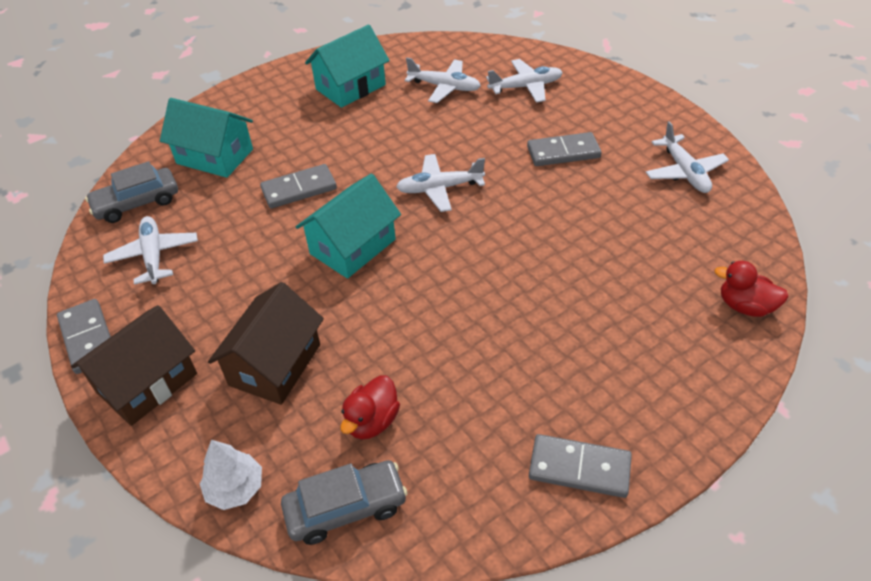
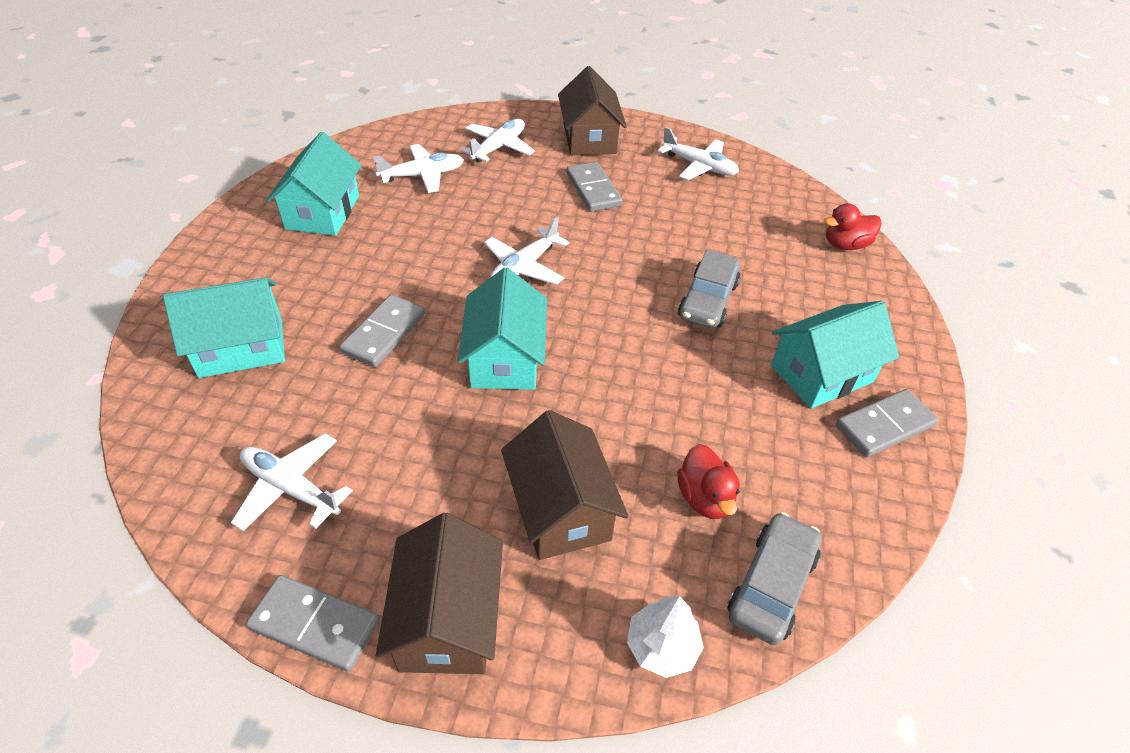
camera: 45 degrees left, 0 degrees up
grey car [85,161,178,223] -> grey car moved to [678,249,741,329]
grey domino [527,132,602,166] -> grey domino turned 60 degrees counterclockwise [567,162,623,212]
none -> brown house [558,66,627,155]
none -> turquoise house [771,301,899,409]

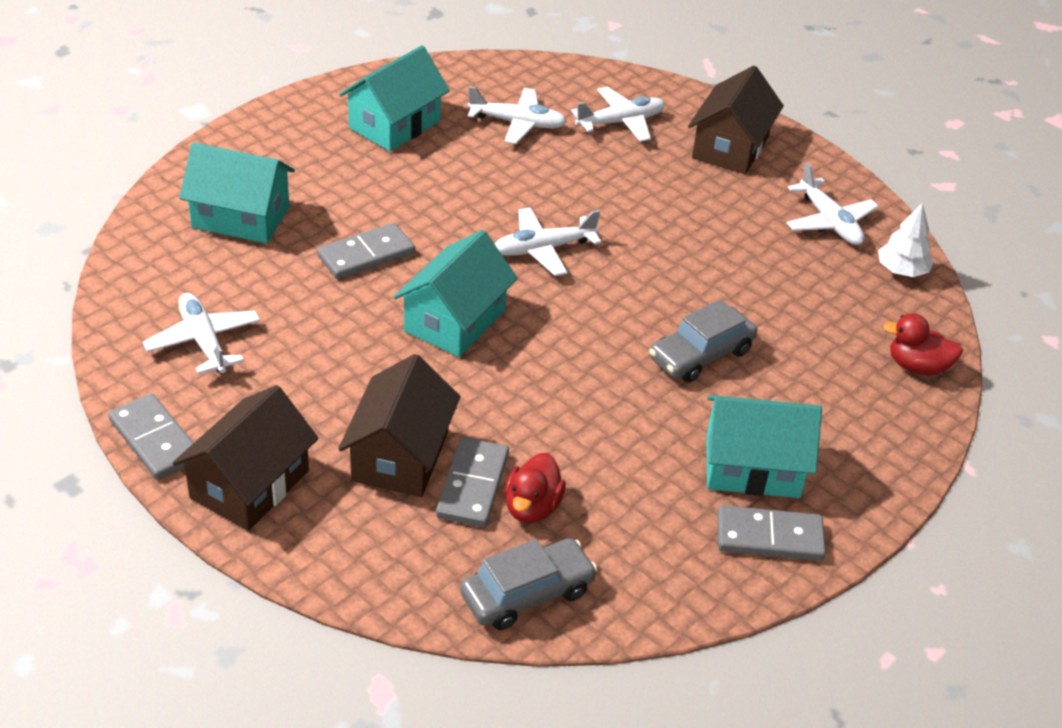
camera: 30 degrees right, 5 degrees down
grey domino [567,162,623,212] -> grey domino moved to [436,437,509,527]
white tree [627,596,704,678] -> white tree moved to [878,203,934,277]

